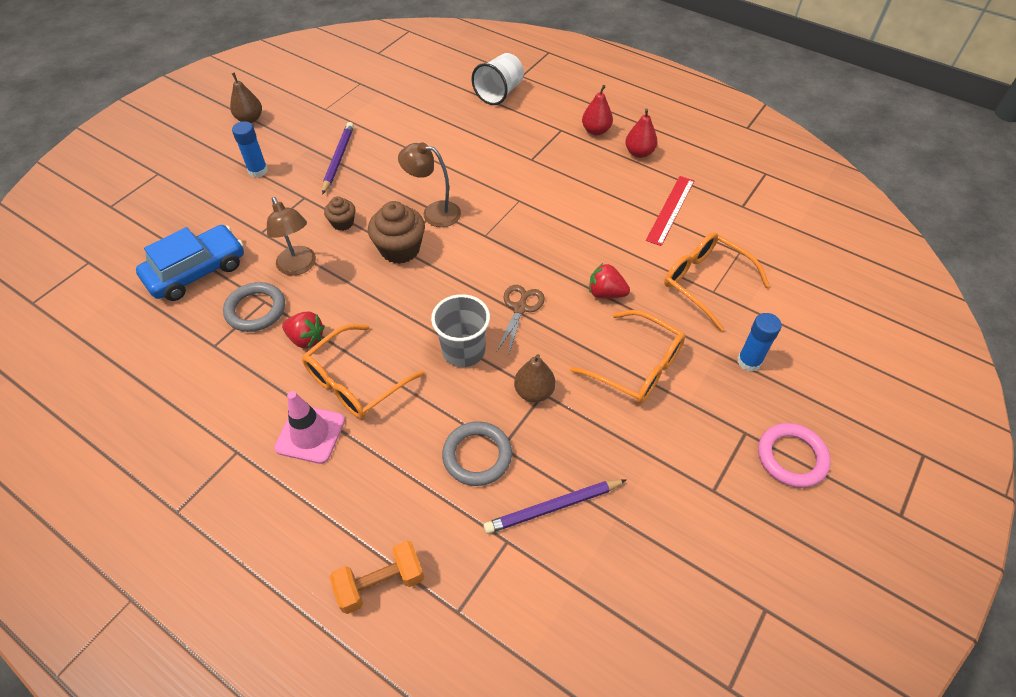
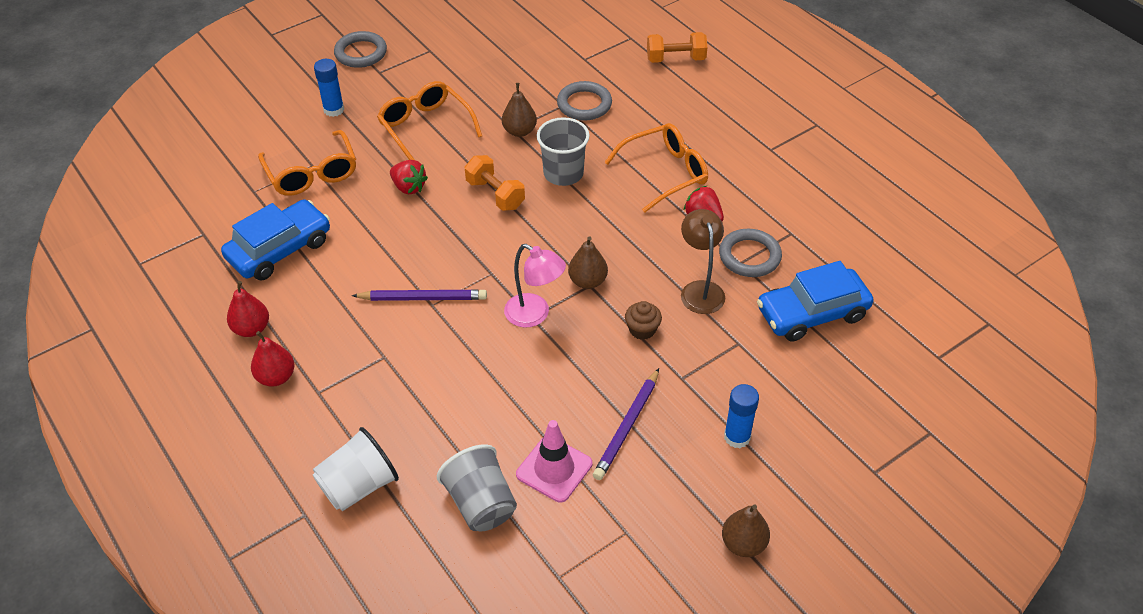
camera: 160 degrees left, 5 degrees down
pink traffic cone [274,391,345,464] -> pink traffic cone moved to [516,420,592,503]
brown cupcake [368,201,425,264] -> brown pear [568,236,608,289]
brown lamp [398,142,461,227] -> pink lamp [504,244,566,328]
purple pencil [483,479,627,534] -> purple pencil moved to [352,290,487,301]
brown scissors [497,285,545,356] -> orange dumbbell [465,155,525,211]
red ruler [646,176,694,246] -> blue car [221,200,330,280]
pink ring [758,423,831,488] -> grey ring [334,31,387,68]
none -> grey cup [437,444,517,531]

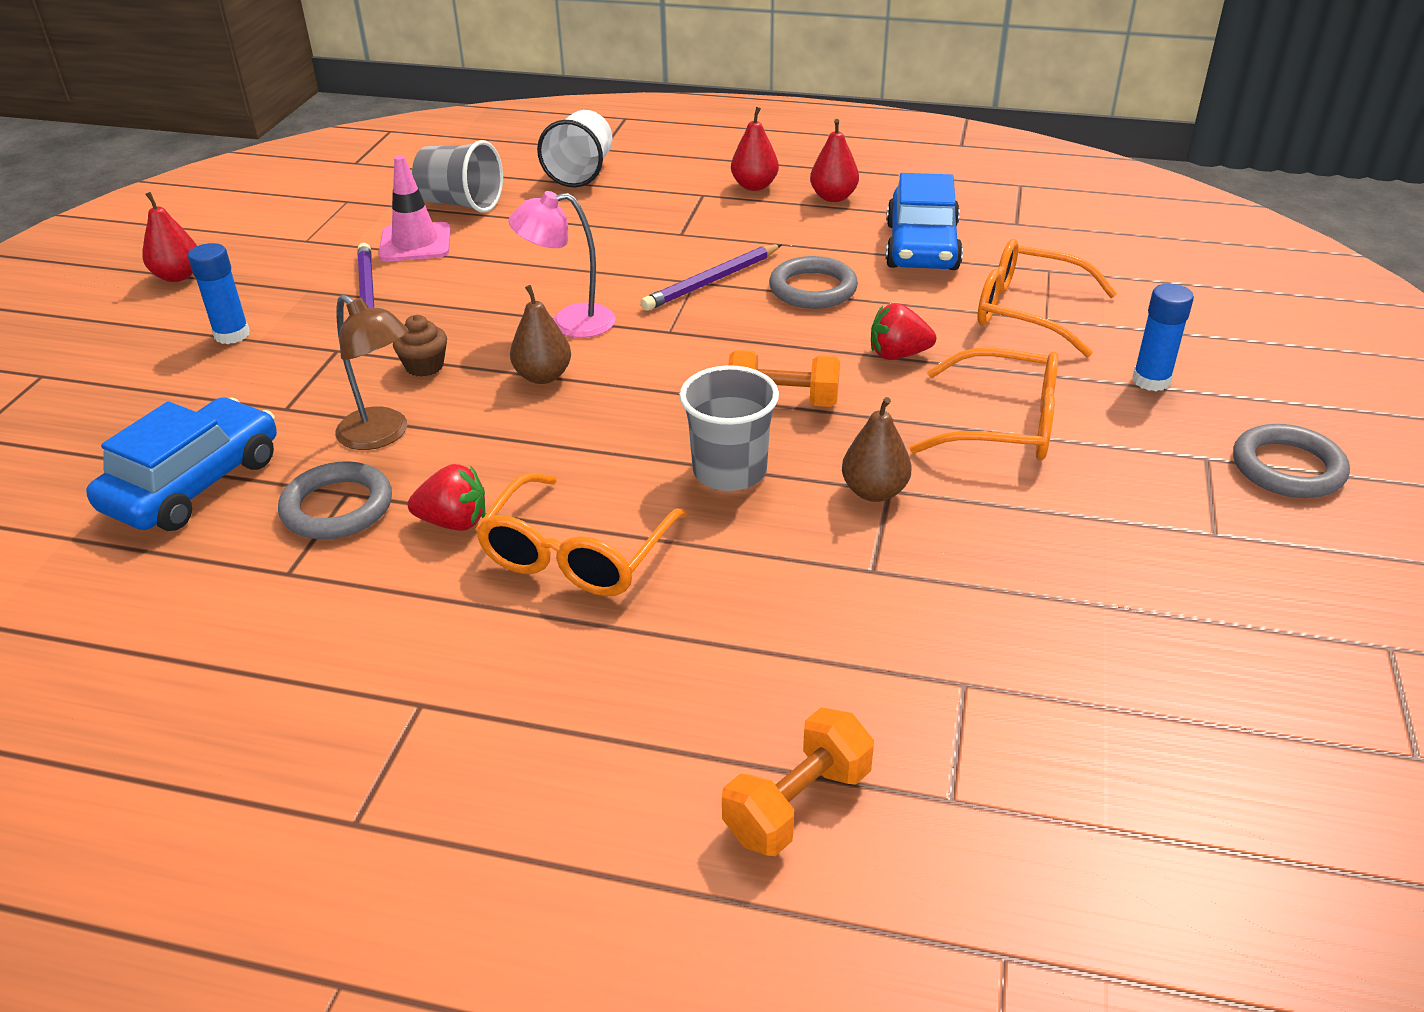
camera: 140 degrees right, 10 degrees down
grey ring [557,81,612,121] -> grey ring moved to [769,256,858,309]
brown pear [722,504,770,557] -> red pear [142,192,197,282]

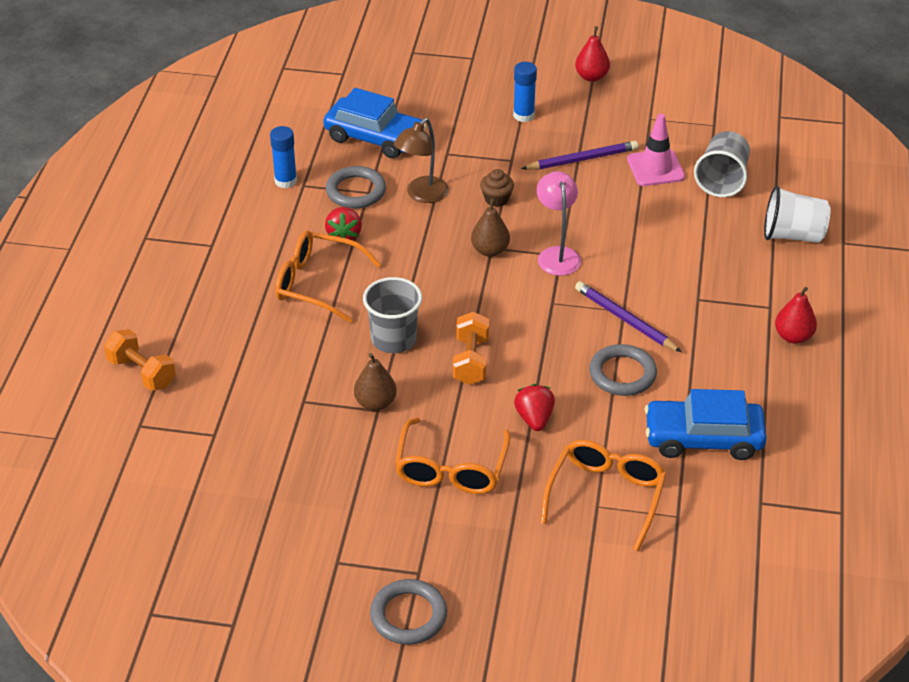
camera: 85 degrees right, 5 degrees up
red pear [810,119,859,202] -> none
blue glue stick [1132,283,1194,391] -> blue glue stick moved to [270,126,297,188]

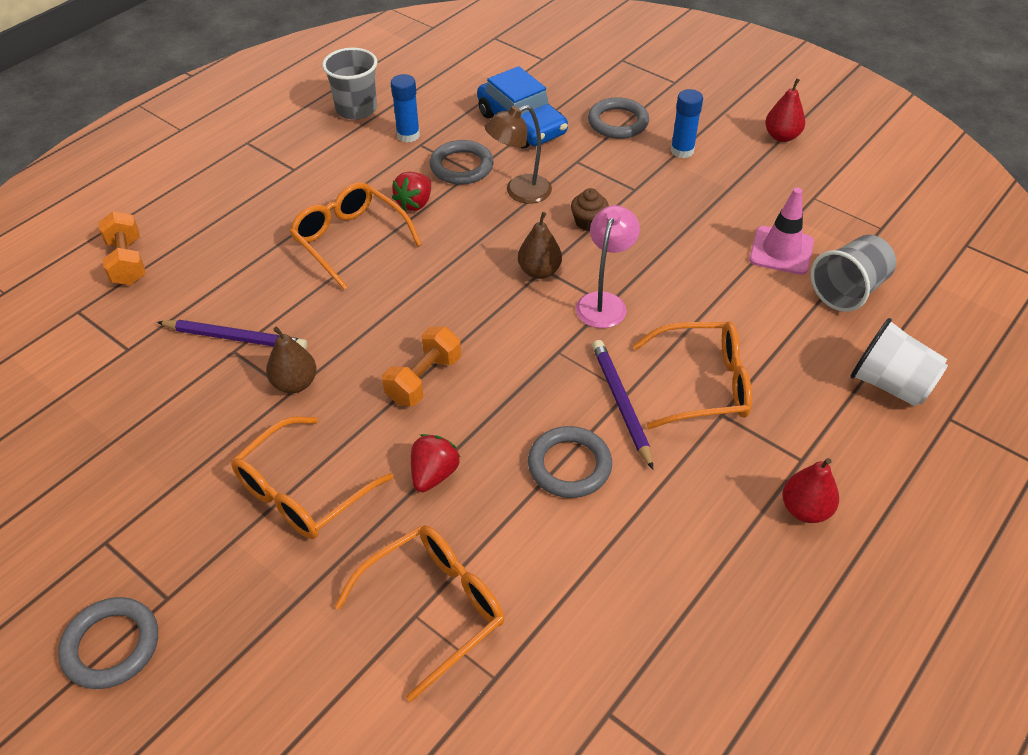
camera: 30 degrees right, 5 degrees up
grey cup [363,277,422,353] -> grey cup moved to [322,48,377,120]
purple pencil [521,141,638,170] -> purple pencil moved to [157,320,307,350]
blue car [644,389,767,460] -> none
none -> grey ring [588,97,649,139]
none -> orange glasses [633,321,752,429]

